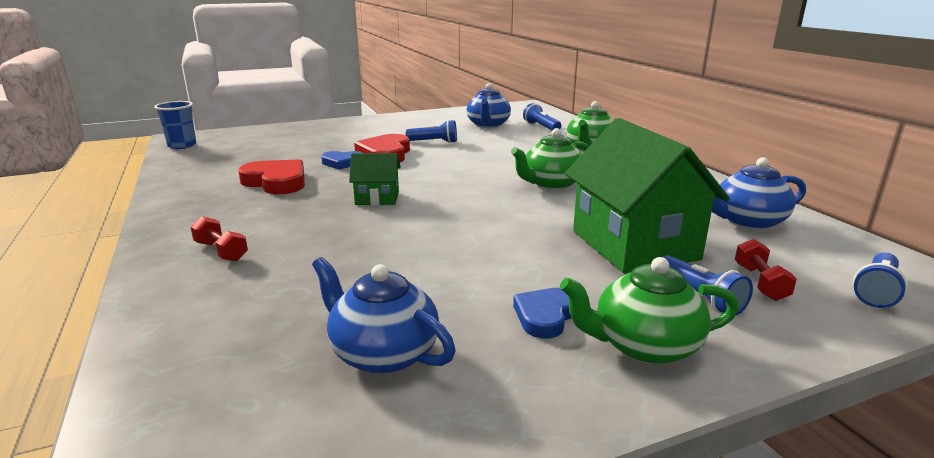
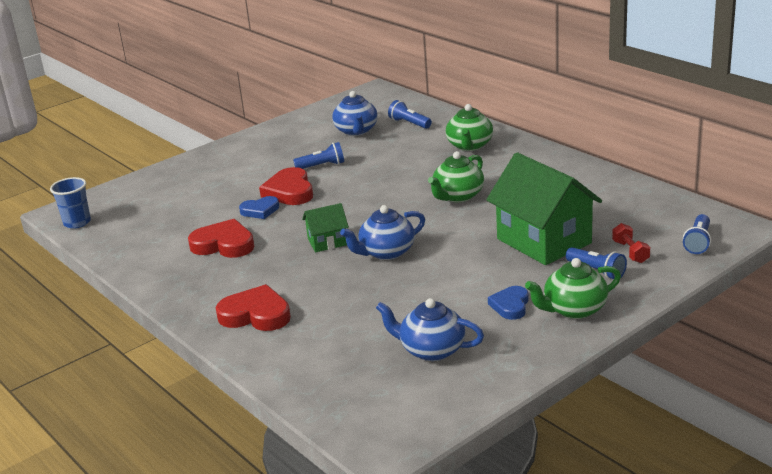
camera: 15 degrees left, 5 degrees up
red dumbbell [190,216,248,261] -> red heart [216,284,291,331]
blue teapot [712,157,806,230] -> blue teapot moved to [340,205,425,260]

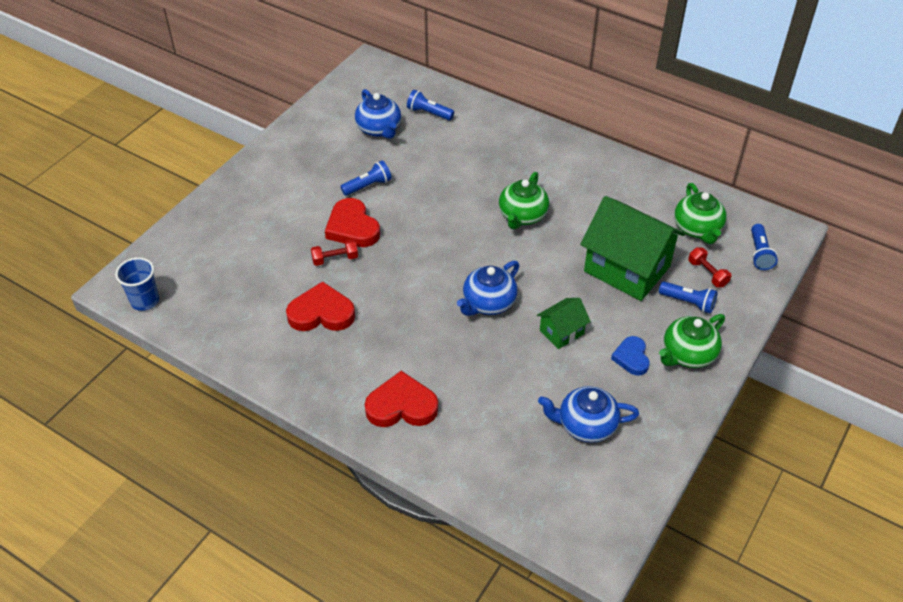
camera: 20 degrees left, 20 degrees up
blue heart [239,196,279,219] -> red dumbbell [311,240,358,266]
green house [302,203,349,252] -> green house moved to [537,298,591,349]
green teapot [446,104,493,151] -> green teapot moved to [674,183,726,244]

